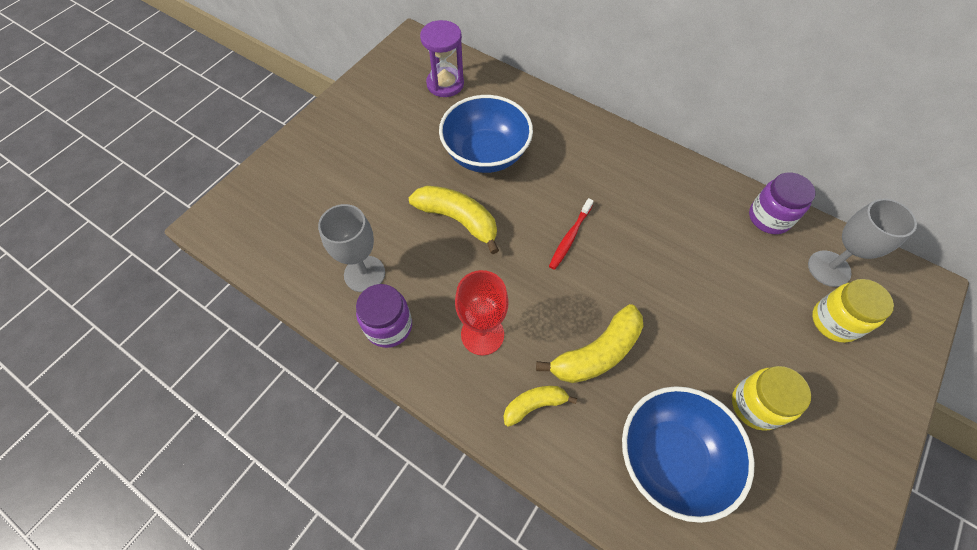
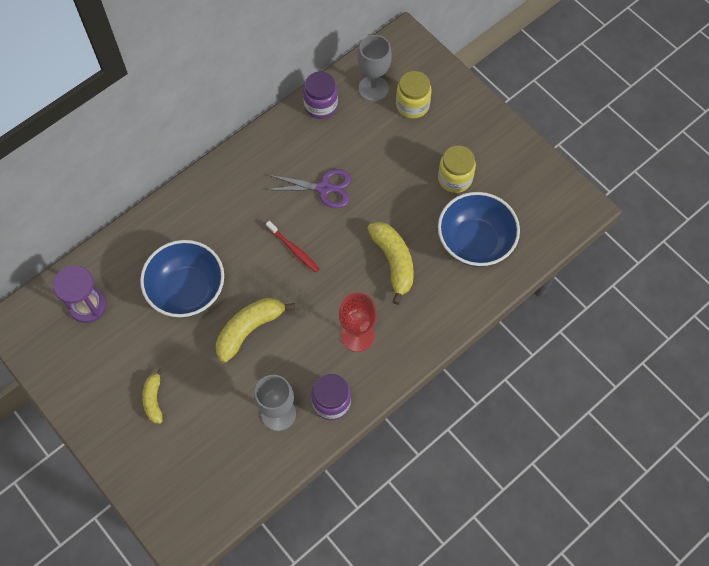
camera: 75 degrees left, 5 degrees up
yellow banana [503,386,577,427] -> yellow banana moved to [142,368,163,424]
none -> purple scissors [266,169,351,208]

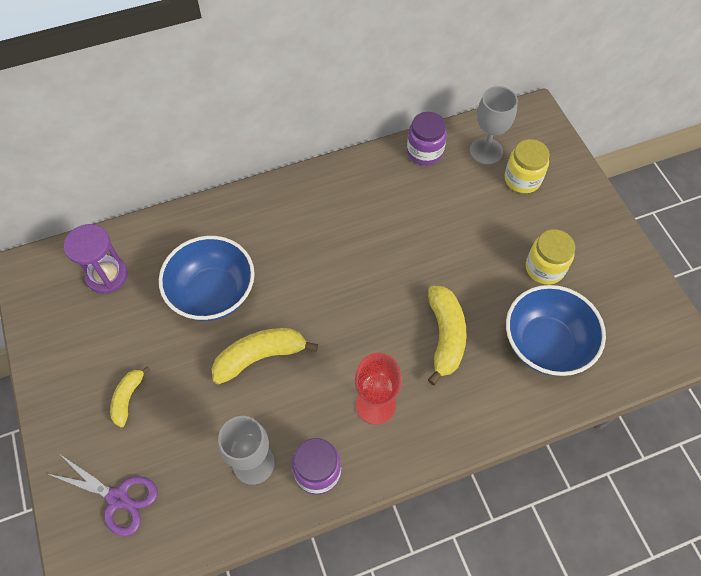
camera: 20 degrees right, 5 degrees down
purple scissors [266,169,351,208] -> purple scissors moved to [48,455,158,536]
red toothbrush [266,221,319,273] -> none

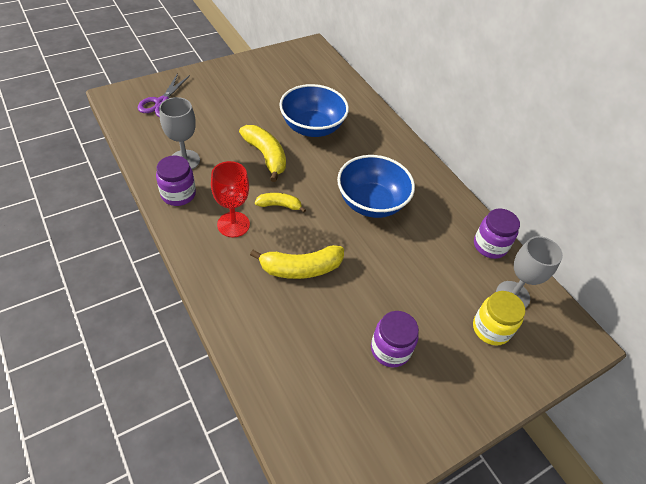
camera: 75 degrees right, 10 degrees down
purple hourglass [64,224,128,294] -> none
yellow banana [110,366,150,427] -> yellow banana moved to [255,193,306,213]
blue bowl [506,285,606,376] -> blue bowl moved to [337,155,415,218]
yellow jar [526,229,575,285] -> purple jar [371,311,419,367]

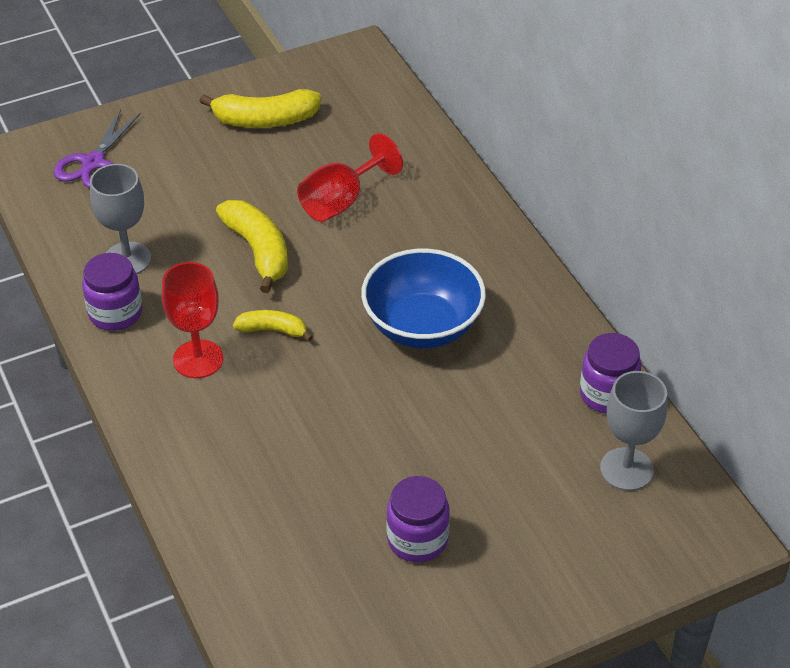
camera: 10 degrees right, 5 degrees down
yellow banana [250,245,344,279] -> yellow banana moved to [199,89,321,128]
blue bowl [279,84,349,137] -> red goblet [297,133,403,222]
yellow jar [473,291,525,346] -> none

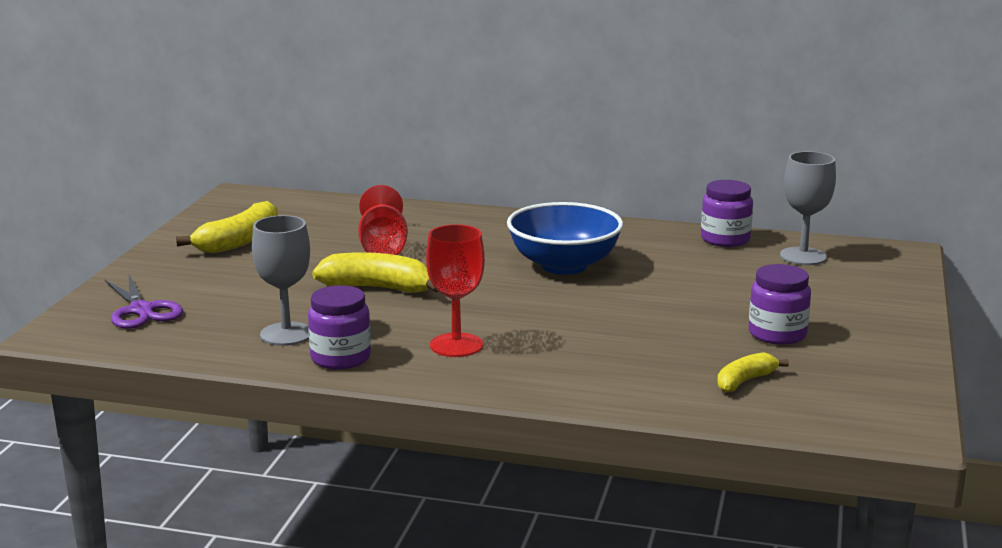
camera: 50 degrees left, 25 degrees down
yellow banana [233,310,313,341] -> yellow banana moved to [717,352,789,392]

